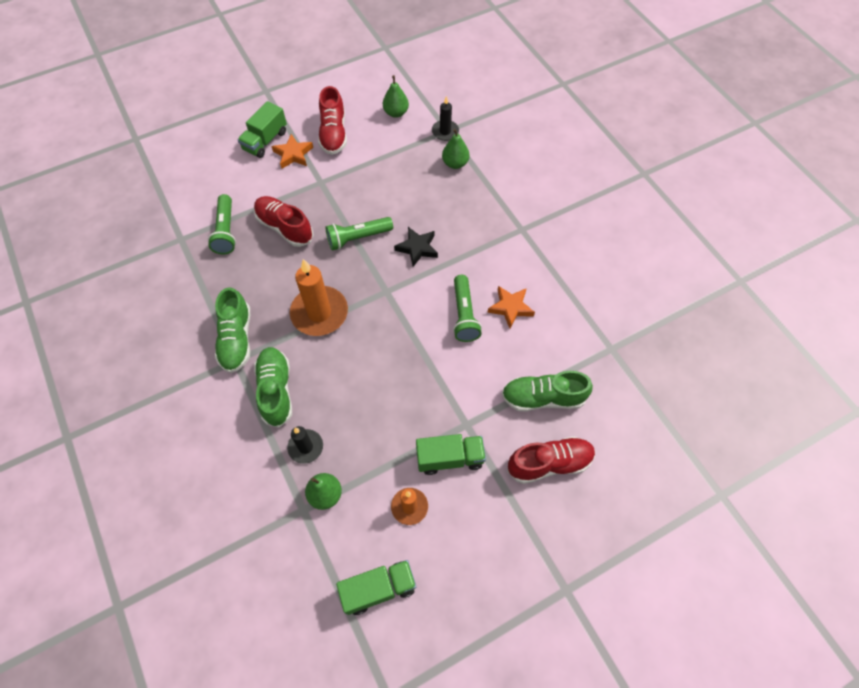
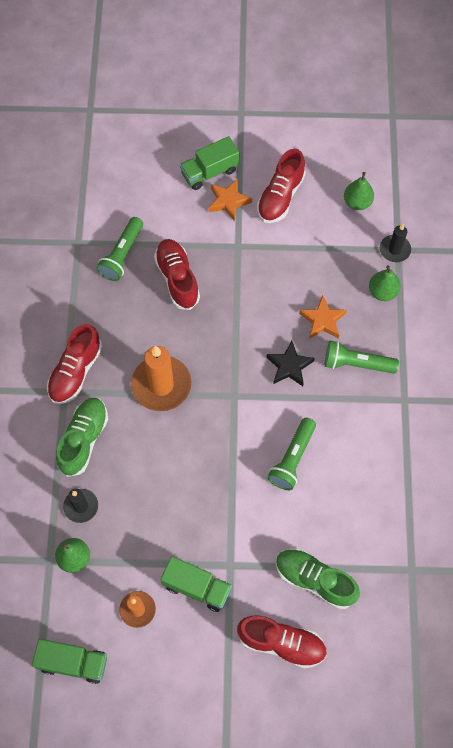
camera: 30 degrees right, 5 degrees up
green shoe [215,287,250,373] -> red shoe [47,324,102,404]
green flashlight [326,217,393,251] -> green flashlight moved to [325,341,399,374]
orange star [487,286,535,328] -> orange star moved to [299,295,347,339]

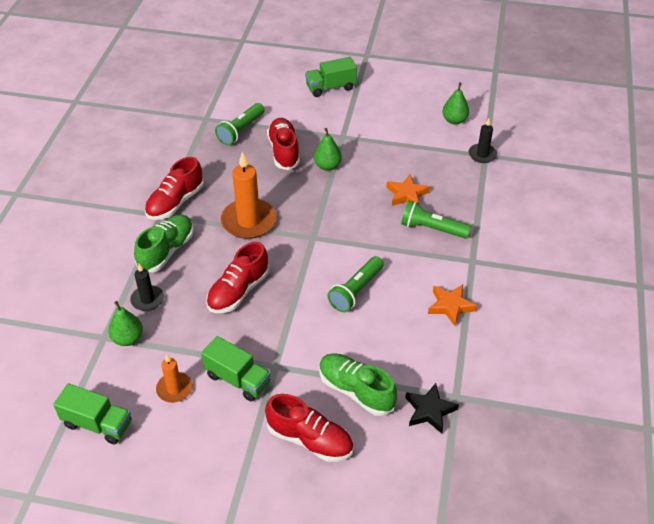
camera: 10 degrees right, 20 degrees down
orange star [209,178,252,221] -> orange star moved to [428,285,477,326]
red shoe [257,149,306,223] -> red shoe moved to [206,242,269,313]
black star [266,341,315,386] -> black star moved to [405,383,459,434]
green pear [369,265,400,301] -> green pear moved to [314,128,342,171]

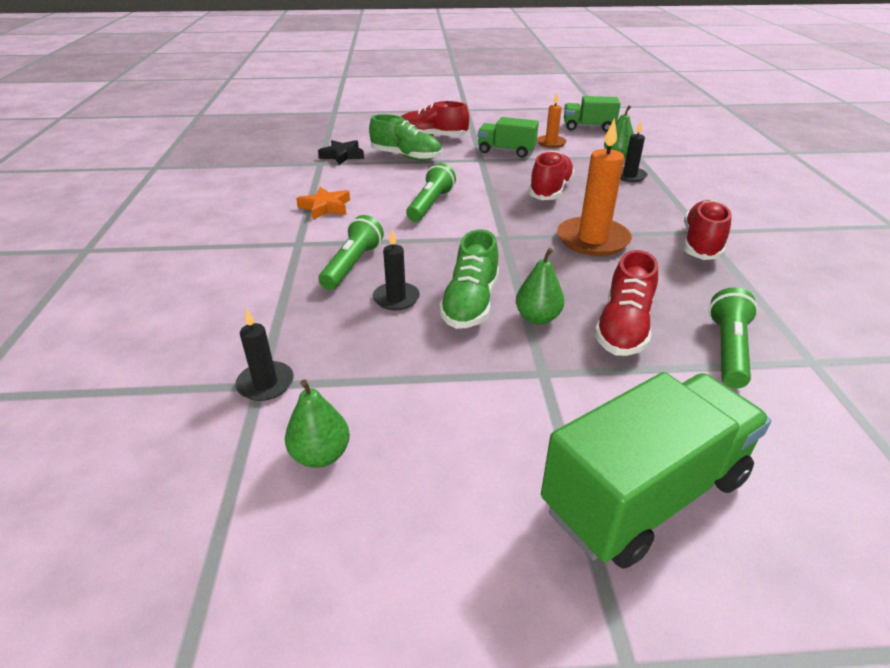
camera: 165 degrees right, 10 degrees down
green shoe [134,215,194,273] -> green shoe moved to [439,229,499,329]
red shoe [267,118,300,170] -> red shoe turned 45 degrees clockwise [595,250,658,356]
green truck [305,57,357,97] -> green truck [541,372,771,569], size x1.72
orange star [387,174,430,206] -> black candle [373,230,420,311]
green flashlight [401,201,471,239] -> green flashlight turned 75 degrees counterclockwise [319,215,384,290]

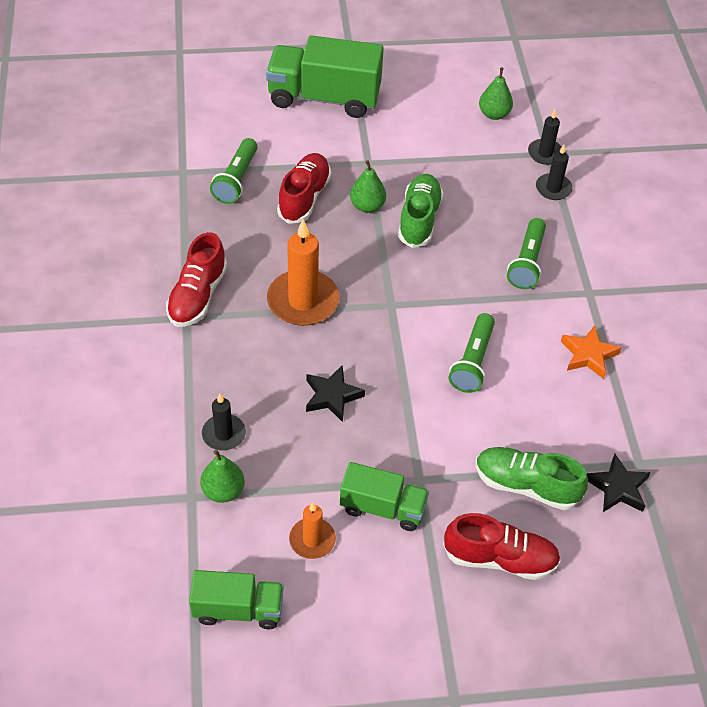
camera: 175 degrees right, 15 degrees up
black candle [373,230,420,311] -> black candle moved to [536,145,573,200]
red shoe [529,151,575,200] -> black star [306,365,365,422]
green truck [541,372,771,569] -> green truck turned 45 degrees clockwise [266,35,384,118]

